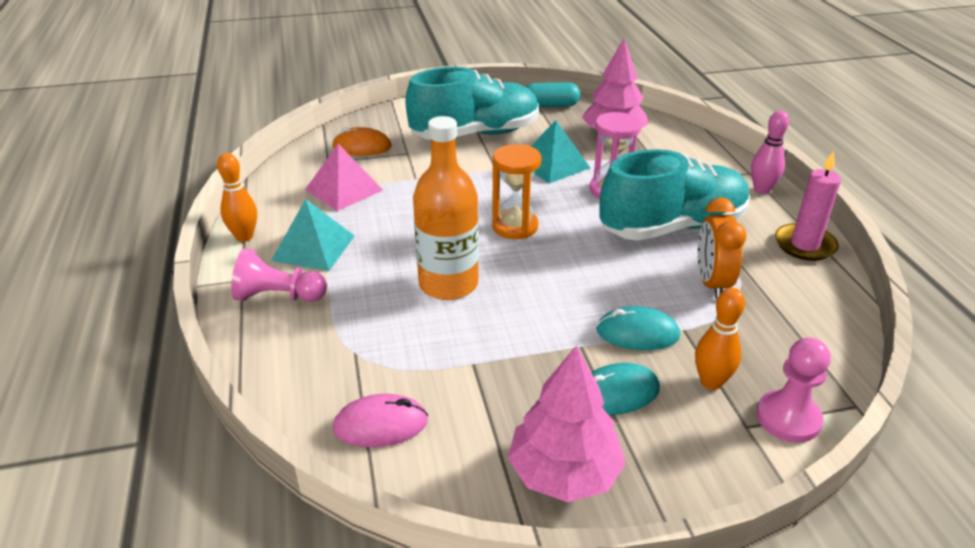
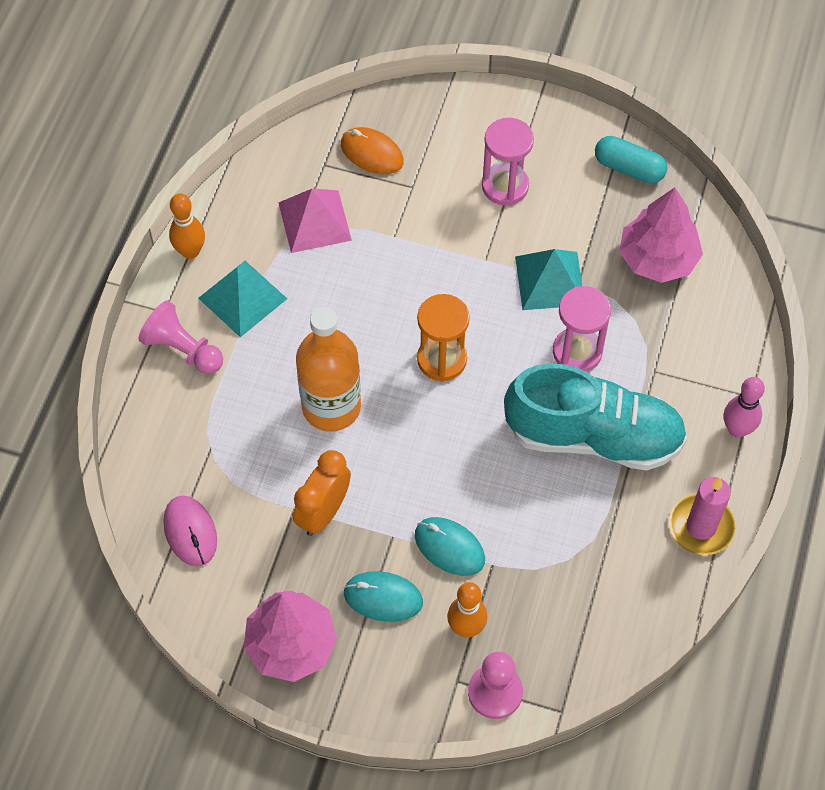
camera: 30 degrees right, 25 degrees up
pink mouse [333,394,428,447] -> pink mouse turned 45 degrees clockwise [163,496,217,567]
turquoise shoe [405,67,539,140] -> pink hourglass [482,118,534,205]
orange clock [697,197,746,299] -> orange clock moved to [293,450,351,536]

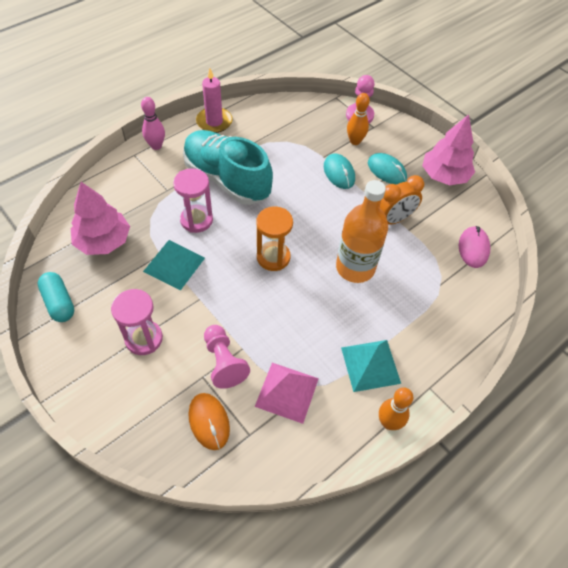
camera: 150 degrees left, 5 degrees down
pink pawn [139,300,223,374] -> pink pawn moved to [204,325,250,389]

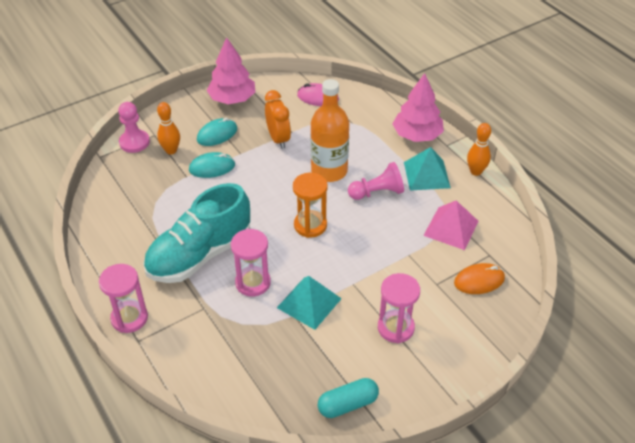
camera: 80 degrees left, 10 degrees down
pink tree [71,182,130,255] -> pink tree moved to [393,73,444,142]
pink bowling pin [141,97,165,150] -> pink hourglass [99,264,148,333]
pink candle [196,68,233,133] -> none
pink pawn [204,325,250,389] -> pink pawn moved to [348,162,404,200]

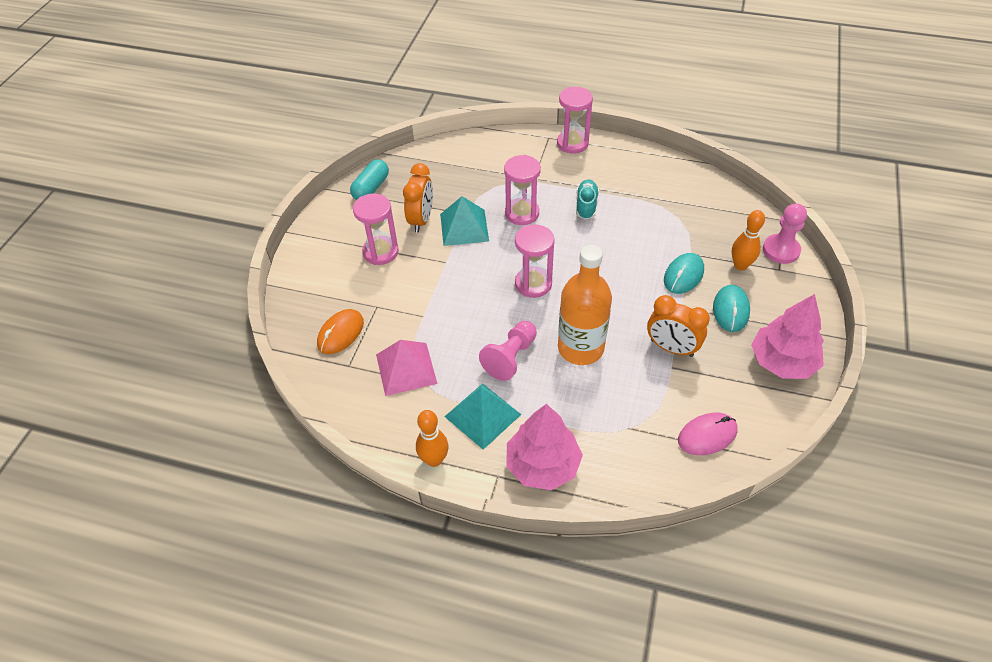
camera: 140 degrees right, 5 degrees up
turquoise shoe [143,183,250,283] -> turquoise shoe [576,179,599,220], size x0.43
orange hourglass [293,173,328,238] -> pink hourglass [515,224,555,298]
none -> orange clock [403,163,433,232]

